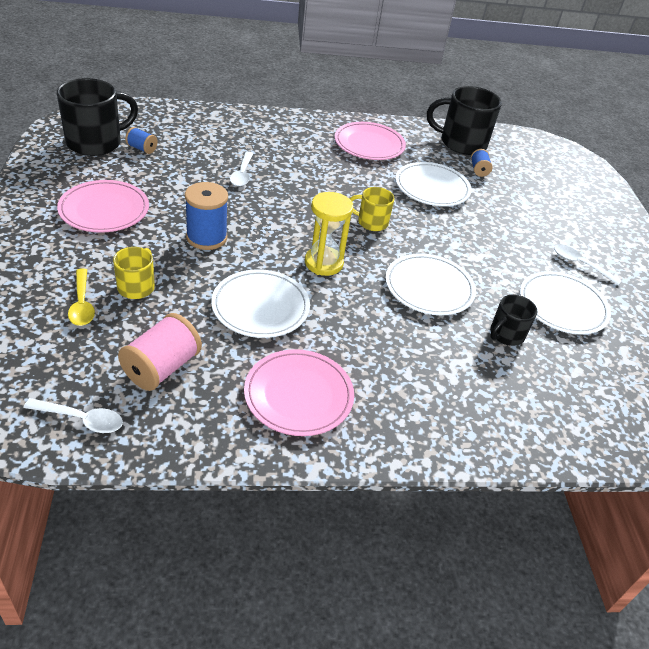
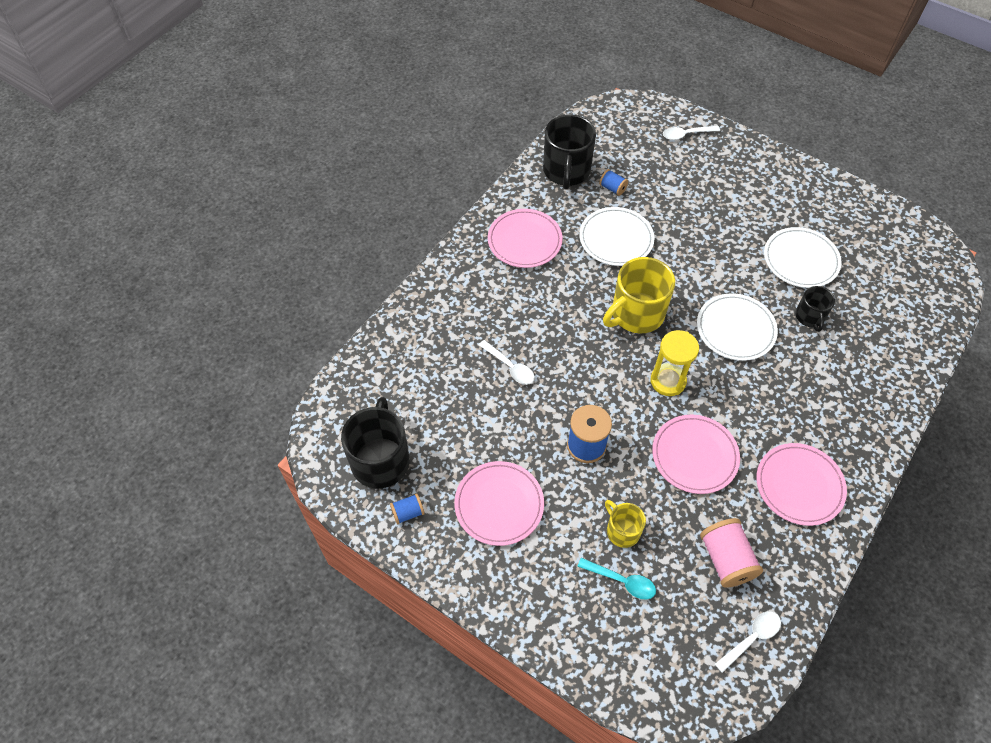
camera: 45 degrees left, 15 degrees up
yellow spoon [68,268,95,326] -> turquoise spoon [577,558,656,599]
blue spool [125,127,158,154] -> blue spool moved to [390,493,425,524]
white plate [211,269,310,338] -> pink plate [652,414,740,494]
yellow mug [350,187,394,231] -> yellow mug [603,257,675,334], size x1.82
black mug [427,86,502,155] -> black mug turned 45 degrees counterclockwise [543,114,596,190]
white spoon [554,244,622,285] -> white spoon moved to [663,126,720,140]

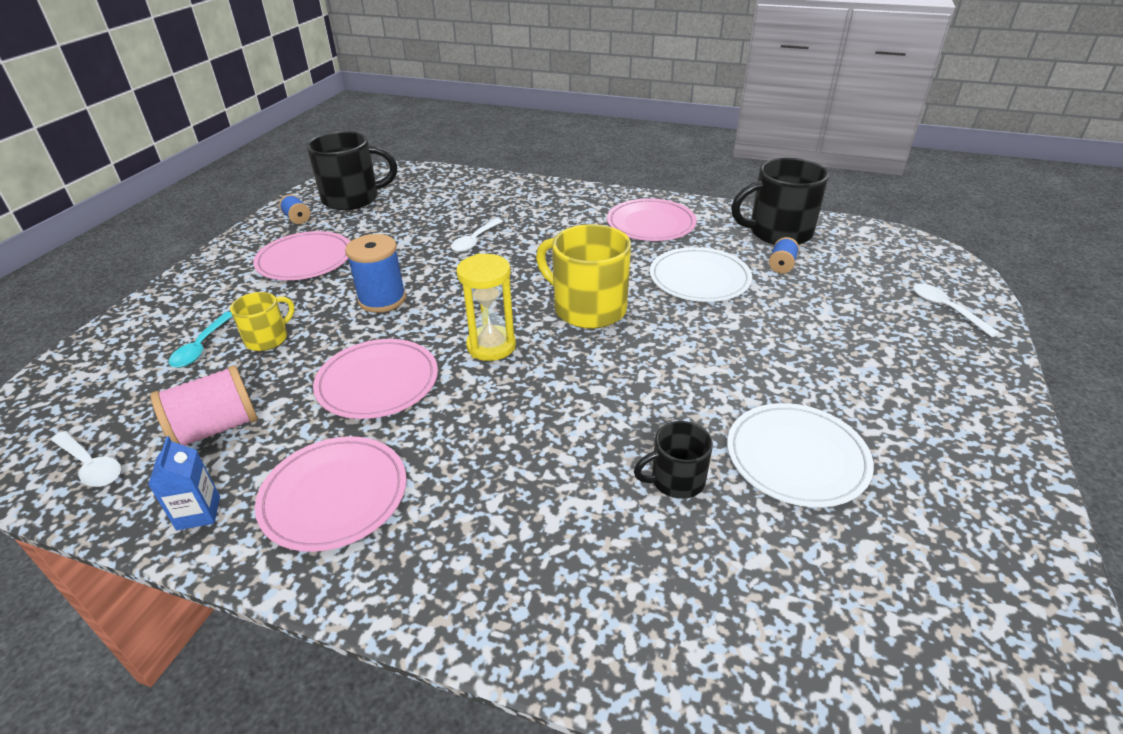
camera: 75 degrees right, 20 degrees down
white plate [697,293,778,361] -> none
none -> blue carton [148,436,220,530]

